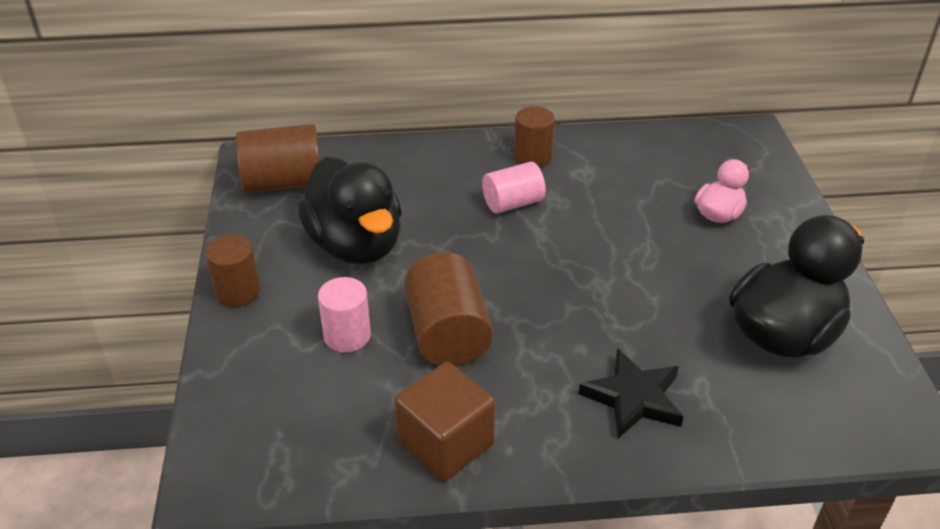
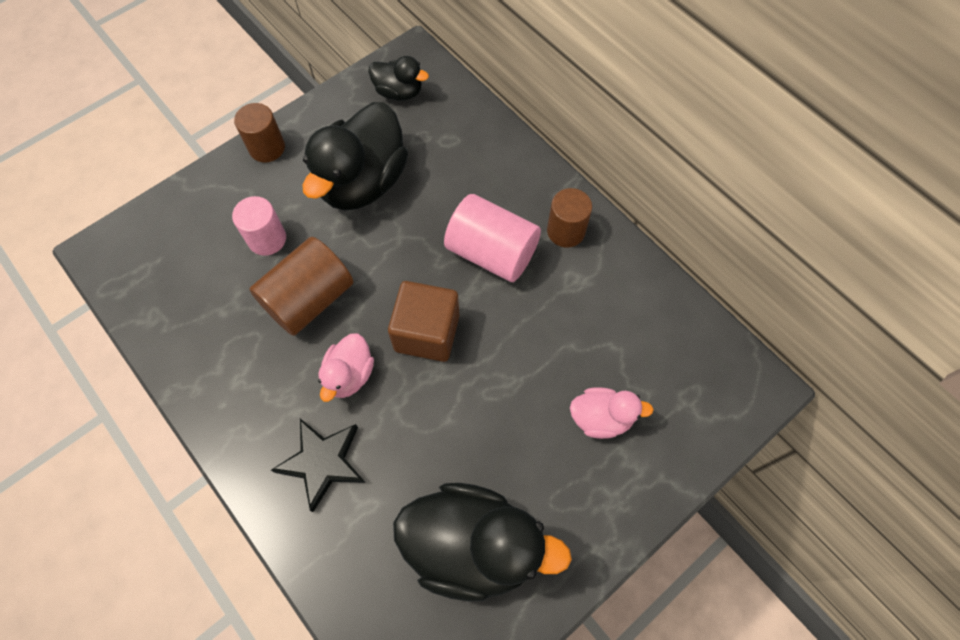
camera: 55 degrees right, 25 degrees up
brown cylinder [236,124,320,193] -> black duck [368,56,429,101]
brown cube [395,362,495,481] -> brown cube moved to [388,281,460,362]
pink cylinder [482,162,546,214] -> pink cylinder [444,194,541,282], size x1.53
none -> pink duck [318,333,374,402]

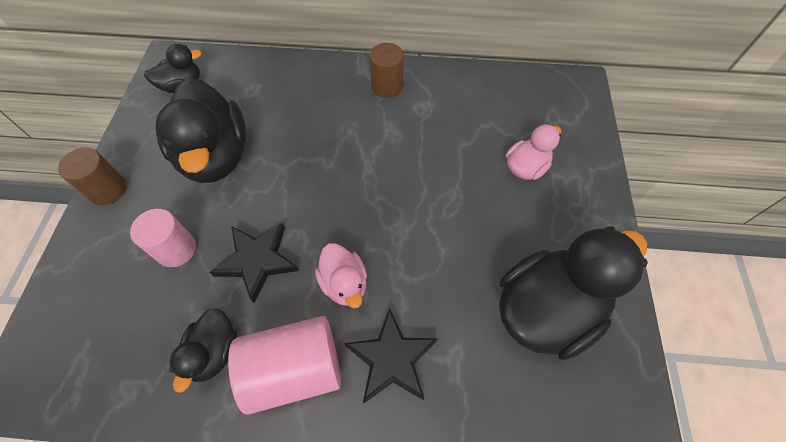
camera: 45 degrees left, 5 degrees down
brown cylinder [249,237,353,336] -> black star [210,223,299,303]
brown cube [388,281,460,362] -> none
pink cylinder [444,194,541,282] -> pink cylinder moved to [228,316,341,415]
none -> black duck [169,308,238,393]

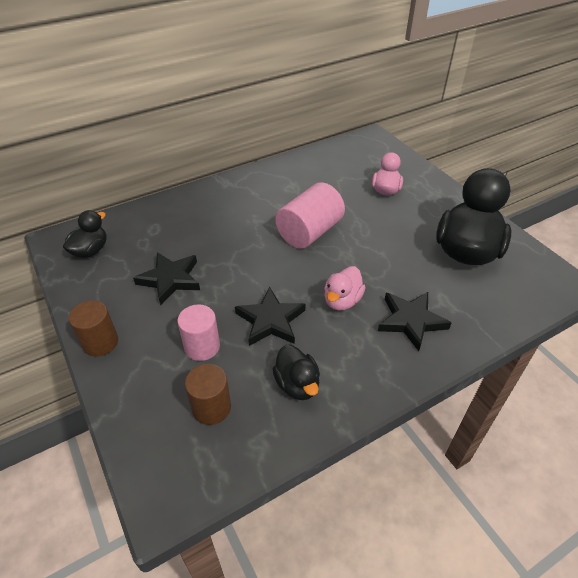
camera: 35 degrees left, 15 degrees down
black duck [155,78,247,183] -> black star [133,252,200,305]
pink cylinder [228,316,341,415] -> pink cylinder moved to [275,182,345,249]
pink duck [315,243,367,308] -> pink duck turned 90 degrees clockwise [324,266,366,311]
brown cylinder [369,43,404,98] -> brown cylinder moved to [185,364,231,425]

